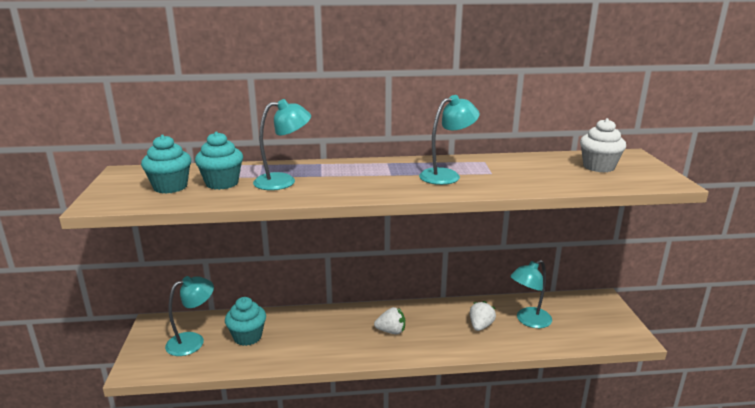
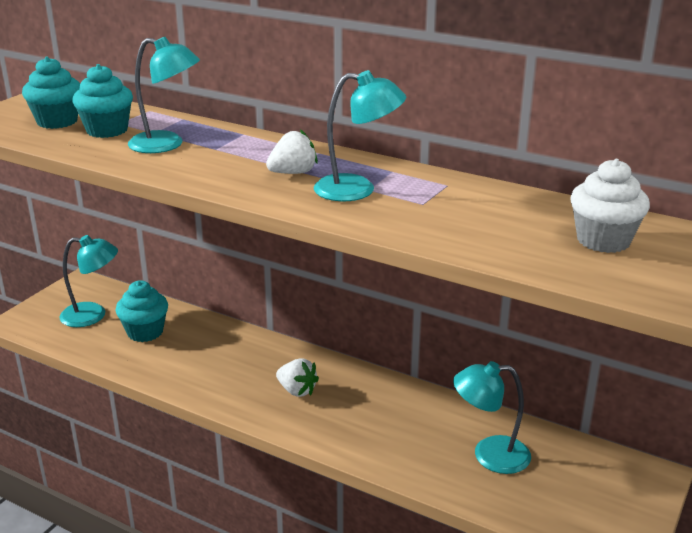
camera: 35 degrees right, 5 degrees up
white strawberry [470,301,496,331] -> white strawberry moved to [266,129,318,174]

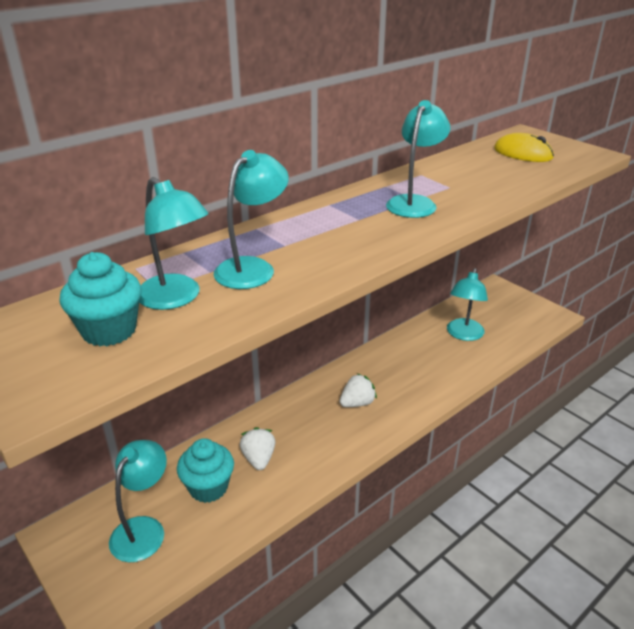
camera: 70 degrees left, 5 degrees up
turquoise cupcake [72,64,133,138] -> turquoise lamp [139,177,209,310]
white strawberry [266,129,318,174] -> white strawberry moved to [240,427,276,470]
white cupcake [570,159,650,253] -> yellow mouse [494,133,554,162]

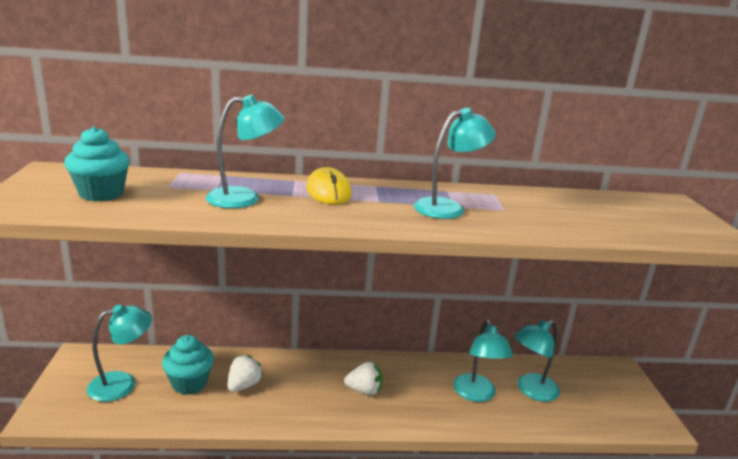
camera: 35 degrees right, 10 degrees down
turquoise lamp [139,177,209,310] -> turquoise lamp moved to [453,320,513,402]
yellow mouse [494,133,554,162] -> yellow mouse moved to [306,167,351,204]

